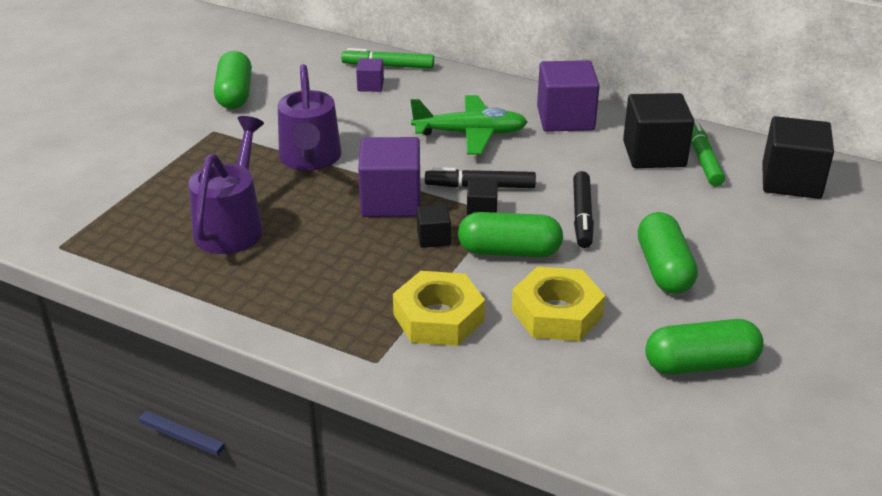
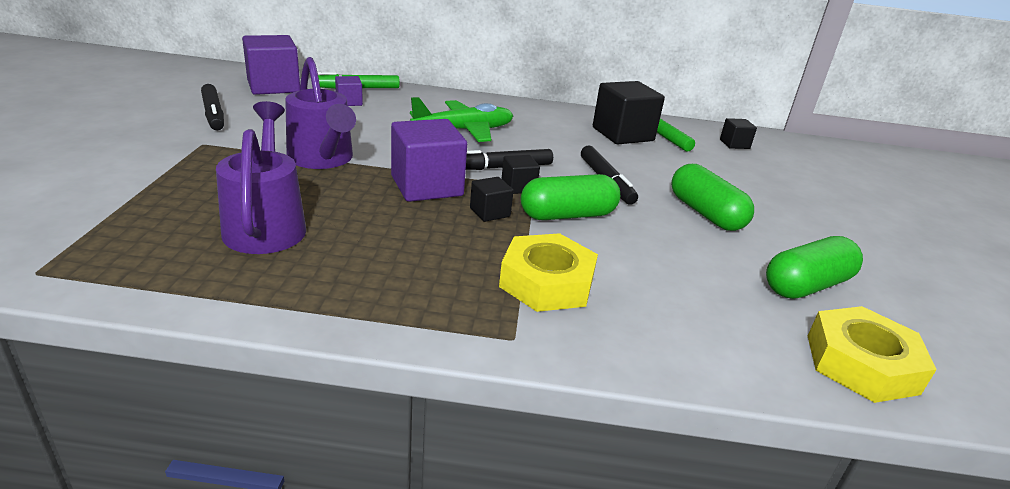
camera: 25 degrees left, 5 degrees down
green capsule [214,51,252,109] -> black marker [201,84,224,130]
yellow nut [512,266,605,341] -> yellow nut moved to [808,306,937,403]
purple cube [537,60,600,132] -> purple cube moved to [242,35,300,95]
black cube [762,116,834,199] -> black cube [720,118,757,149], size x0.50

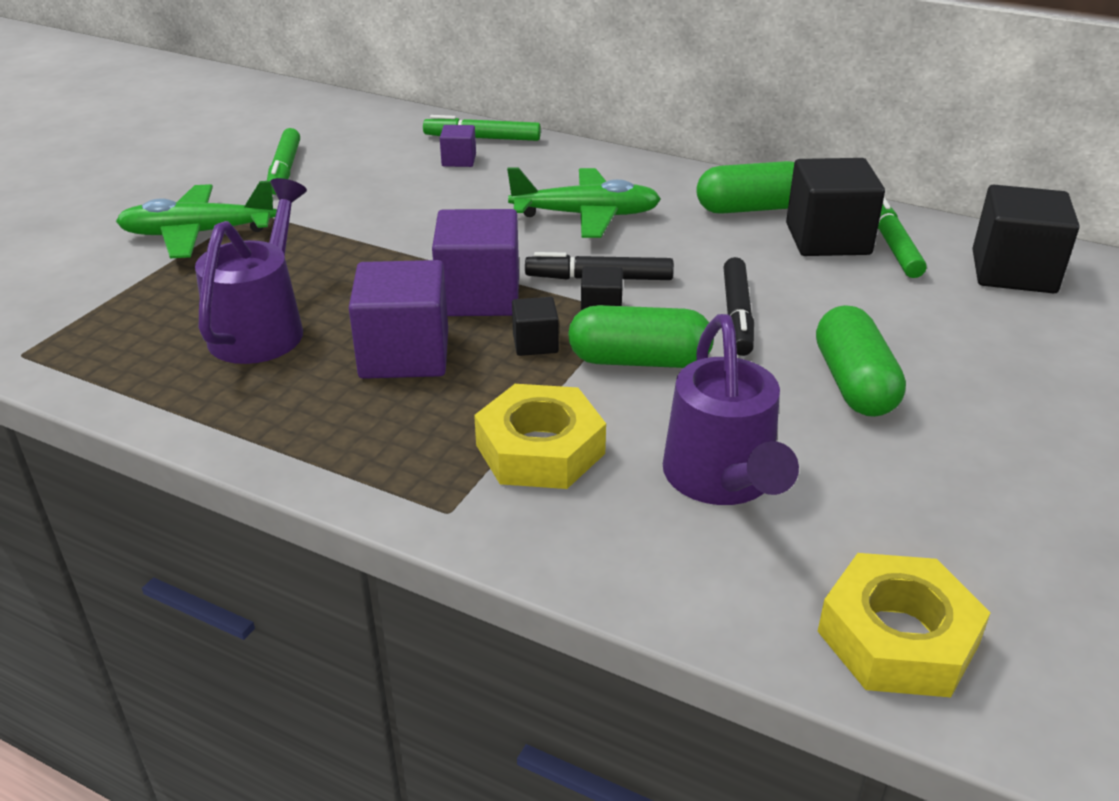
camera: 25 degrees right, 5 degrees up
black marker [201,84,224,130] -> green marker [267,128,300,195]
purple cube [242,35,300,95] -> purple cube moved to [349,260,448,379]
purple watering can [285,57,356,169] -> purple watering can moved to [663,314,799,505]
black cube [720,118,757,149] -> black cube [972,185,1080,294], size x2.01
green capsule [766,236,863,299] -> green capsule moved to [696,161,794,214]
none -> green plane [116,181,277,258]

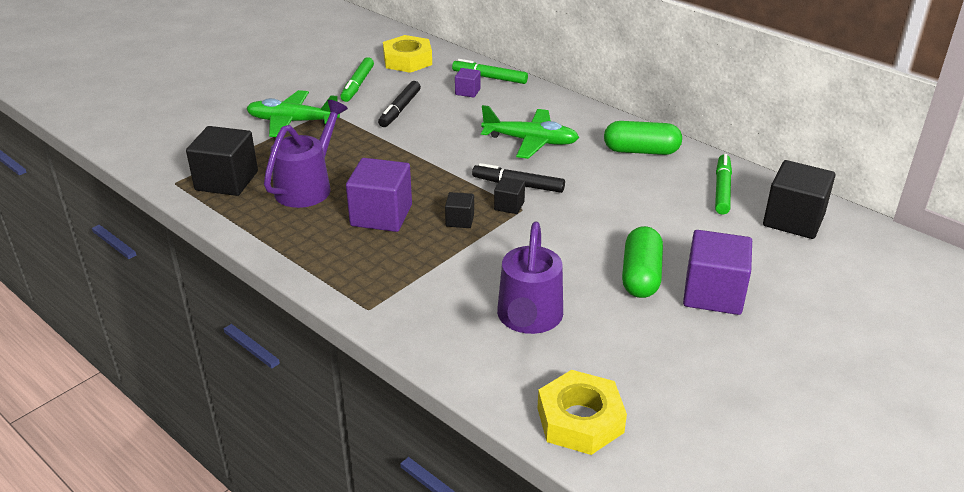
camera: 15 degrees right, 0 degrees up
purple cube [432,209,519,316] -> purple cube moved to [683,230,752,315]
yellow nut [474,384,606,489] -> yellow nut moved to [383,35,432,73]
green capsule [568,305,714,368] -> none
black marker [723,257,754,356] -> black marker moved to [378,81,421,127]
black cube [786,158,885,256] -> black cube moved to [186,126,258,196]

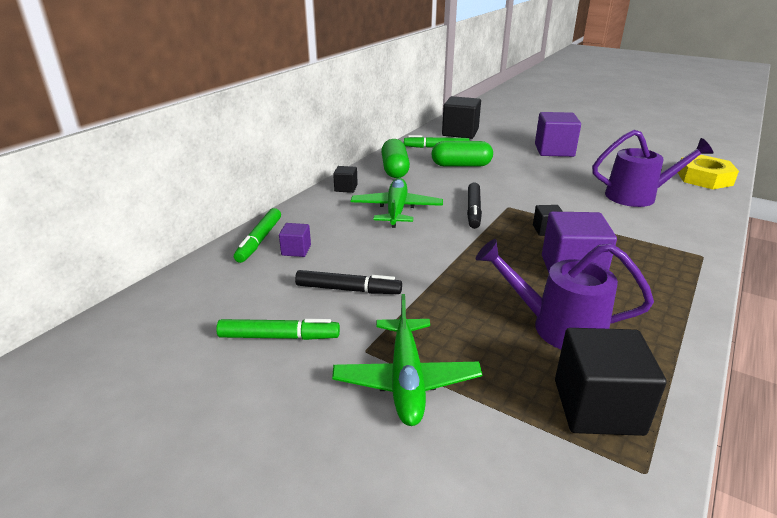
camera: 100 degrees left, 5 degrees down
yellow nut [383,35,432,73] -> none
black cube [494,177,525,214] -> black cube moved to [333,166,358,193]
green capsule [622,226,663,298] -> green capsule moved to [431,141,493,167]

